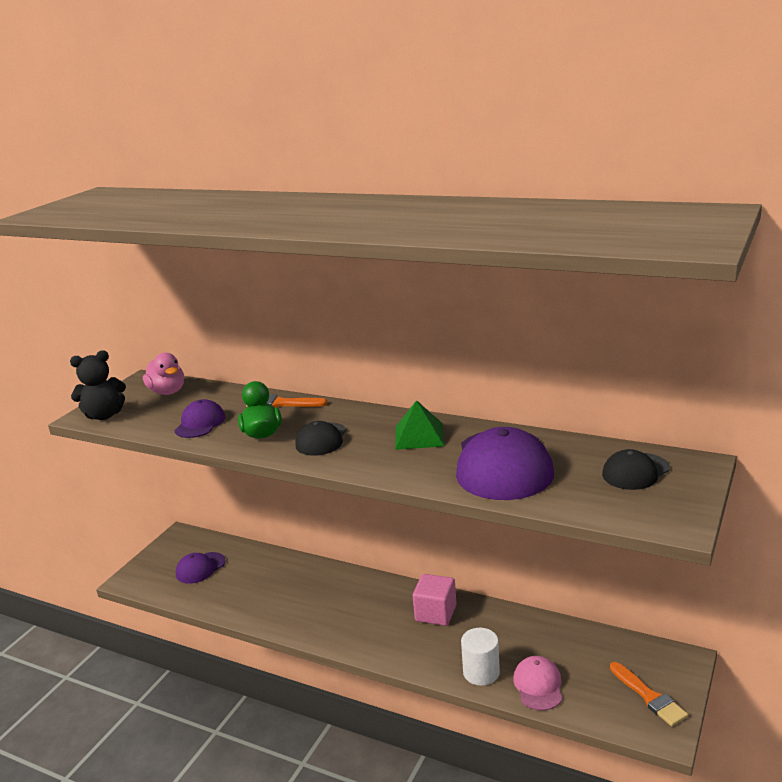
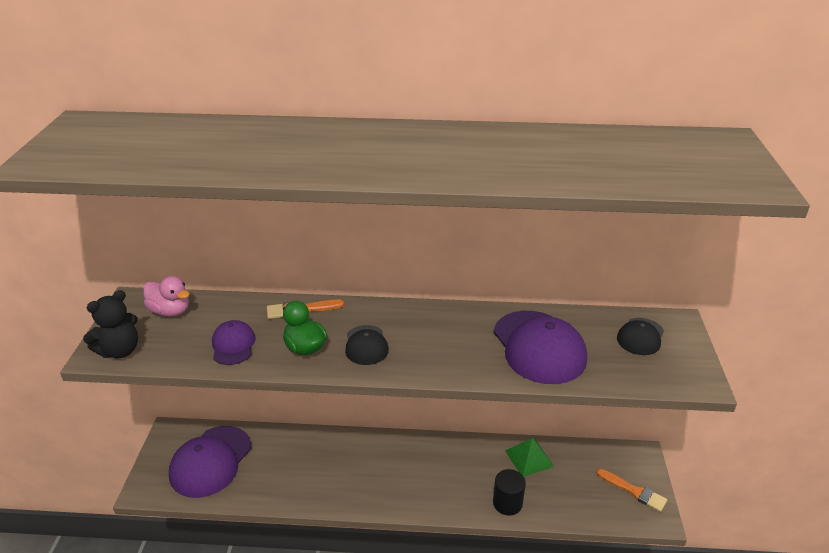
camera: 25 degrees left, 10 degrees up
purple cap [176,552,226,584] -> purple cap [169,426,251,498], size x1.86
green pyramid [395,400,444,450] -> green pyramid moved to [505,438,554,477]
pink cube [413,574,456,626] -> none
white cylinder [461,628,500,686] -> black cylinder [493,469,526,516]
pink cap [513,656,563,711] -> none

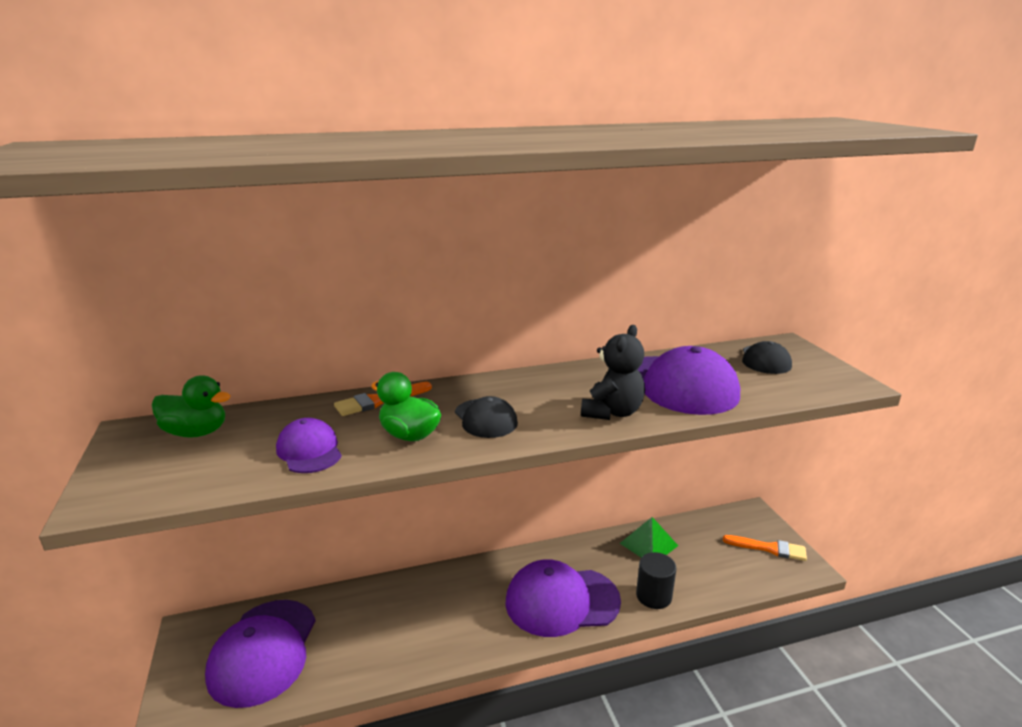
camera: 20 degrees left, 10 degrees down
black teddy bear [83,290,138,358] -> black teddy bear moved to [581,325,645,420]
pink duck [143,276,190,317] -> green duck [152,376,230,438]
none -> purple cap [506,559,621,637]

